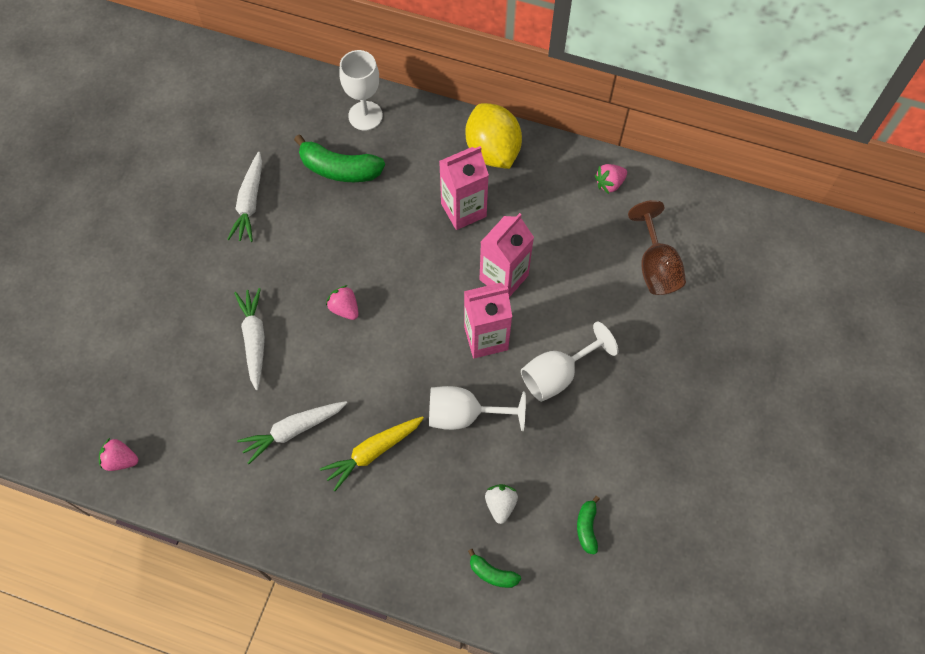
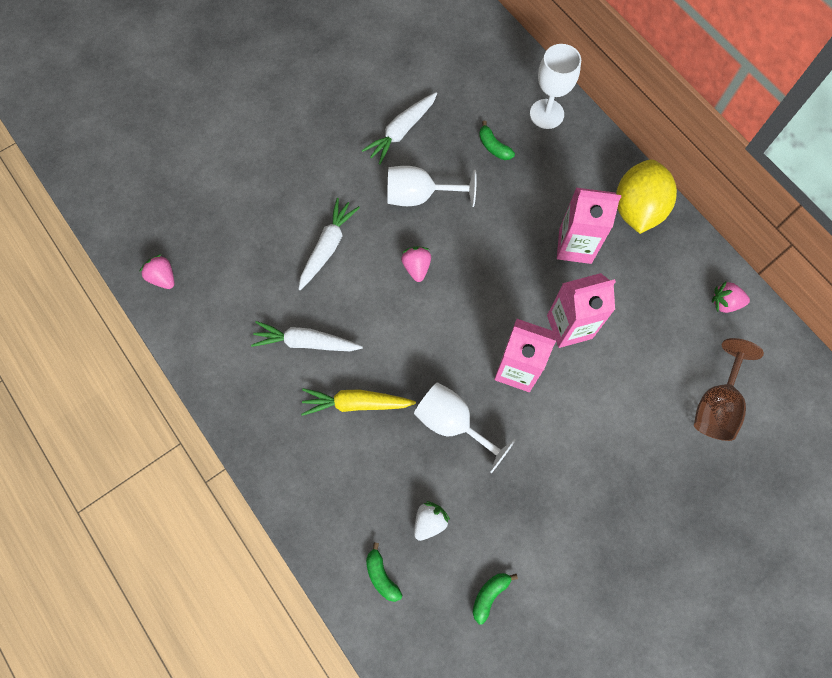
camera: 35 degrees right, 5 degrees up
green banana [294,135,385,182] -> green banana [479,121,515,160], size x0.52
white goblet [521,322,618,402] -> white goblet moved to [387,166,477,207]

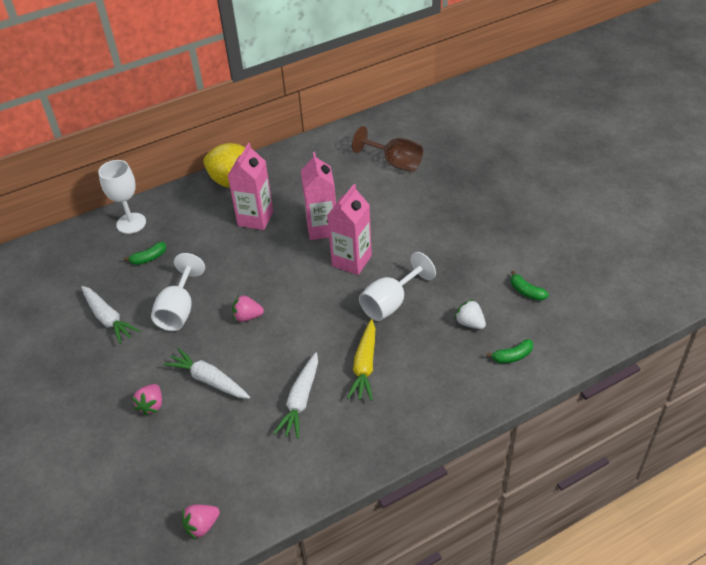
camera: 80 degrees left, 25 degrees down
pink strawberry [712,281,750,313] -> pink strawberry moved to [132,384,162,416]

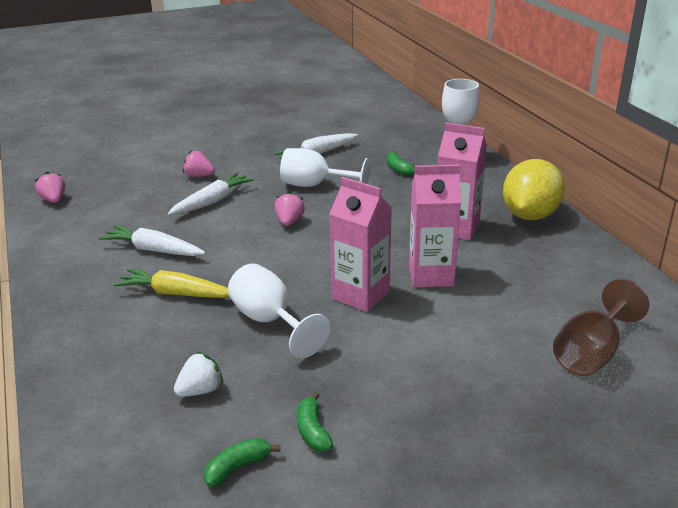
camera: 95 degrees right, 15 degrees down
green banana [486,339,534,363] -> green banana moved to [297,392,333,452]

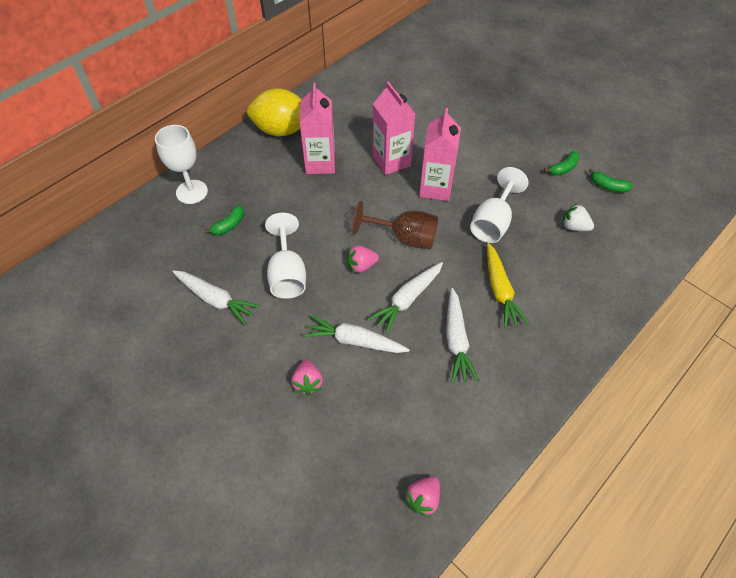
camera: 115 degrees left, 25 degrees up
brown goblet [553,279,649,376] -> brown goblet moved to [353,201,438,249]
none -> white carrot [368,262,443,334]

